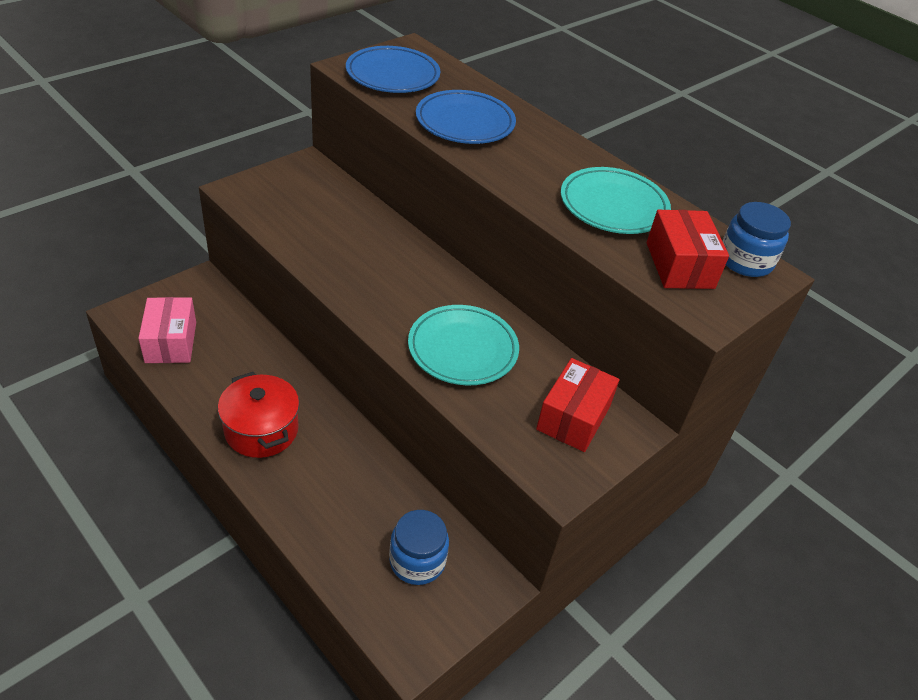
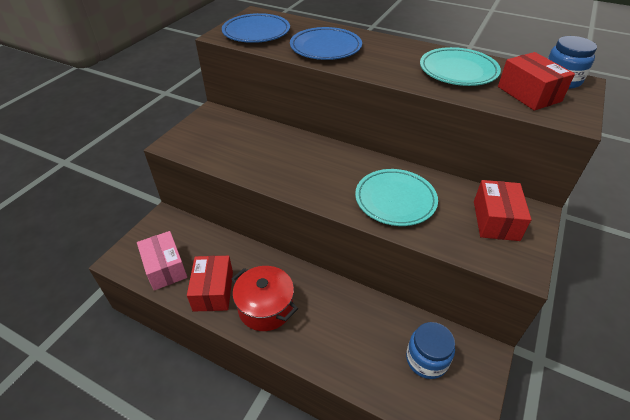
camera: 15 degrees left, 0 degrees up
none -> red box [187,256,233,312]

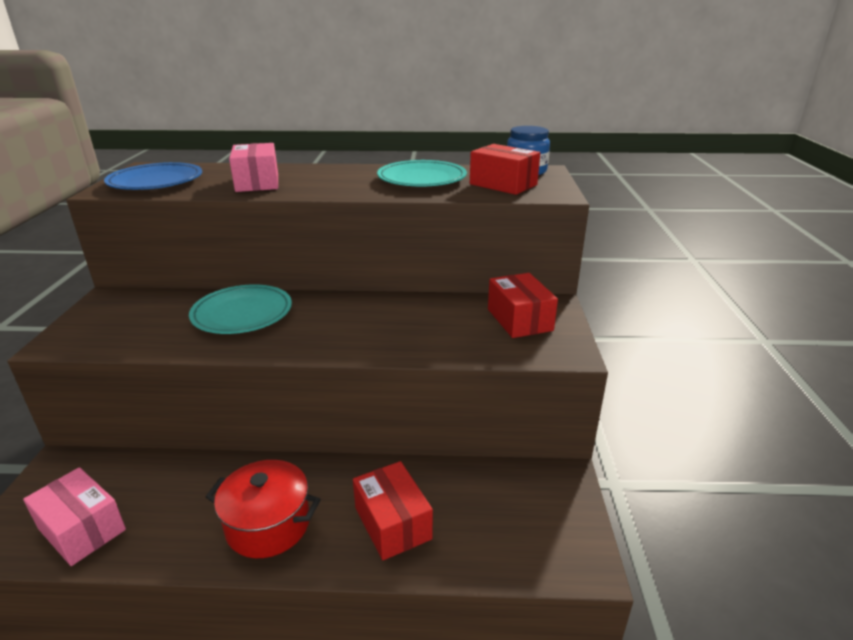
camera: 25 degrees left, 15 degrees down
red box [187,256,233,312] -> red box moved to [353,461,433,560]
blue plate [290,27,362,60] -> pink box [229,143,278,192]
turquoise plate [355,169,438,226] -> turquoise plate moved to [189,284,292,334]
blue jar [406,322,455,379] -> none

